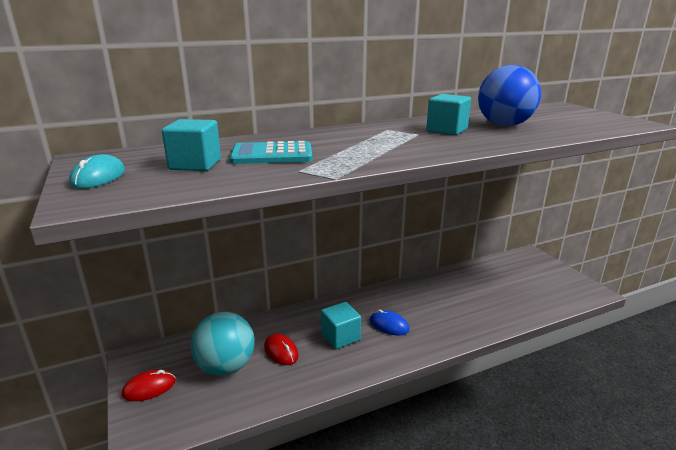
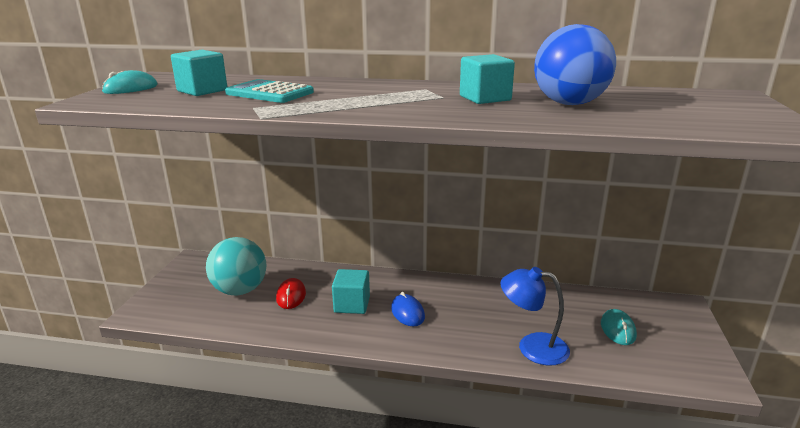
camera: 35 degrees right, 0 degrees up
red mouse [122,370,176,401] -> none
none -> blue lamp [500,267,570,366]
none -> turquoise mouse [601,309,637,345]

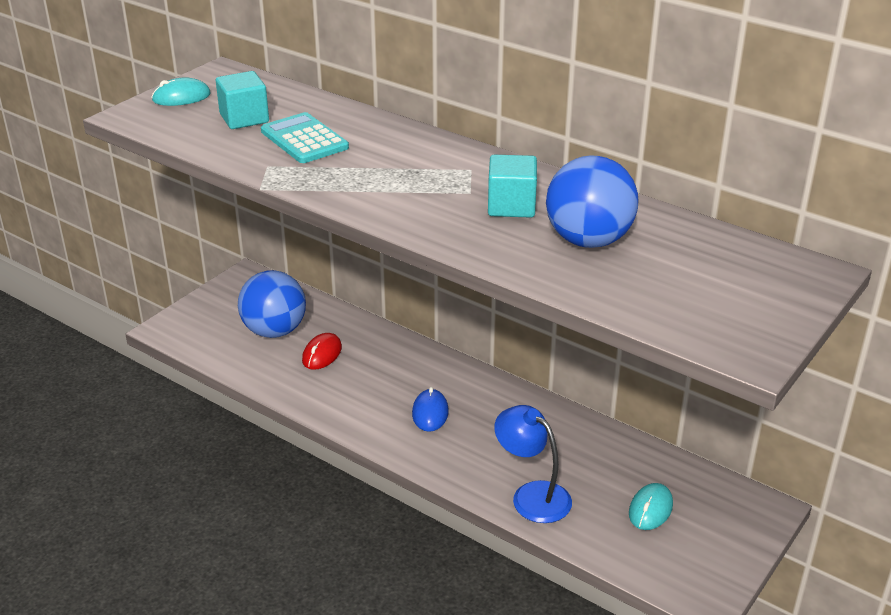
camera: 25 degrees right, 10 degrees up
turquoise ball [206,237,266,295] -> blue ball [238,270,306,338]
turquoise cube [332,269,370,314] -> none

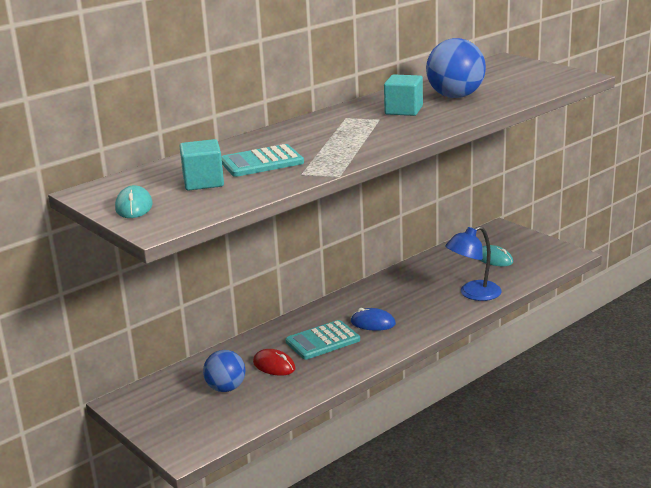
camera: 75 degrees left, 10 degrees down
blue ball [238,270,306,338] -> blue ball [203,350,245,392], size x0.66
none -> turquoise calculator [285,320,360,360]

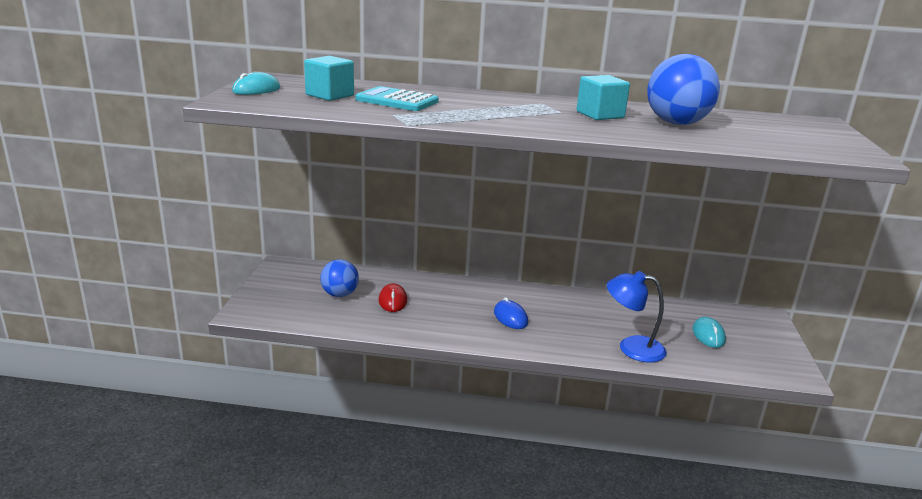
camera: 45 degrees right, 0 degrees up
turquoise calculator [285,320,360,360] -> none

